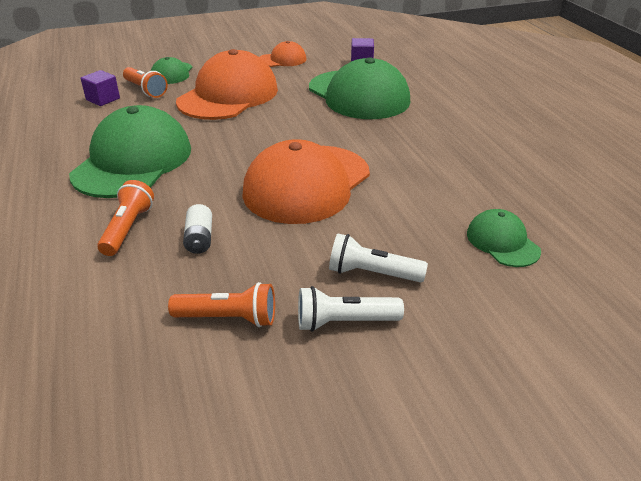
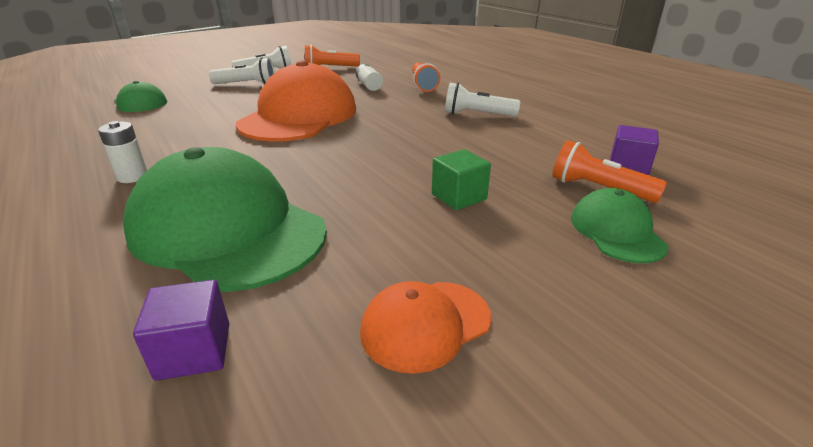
camera: 165 degrees right, 5 degrees down
green cap [69,105,191,198] -> white flashlight [445,83,520,116]
orange cap [176,49,278,120] -> green cube [432,149,491,210]
none -> white battery [98,121,147,183]

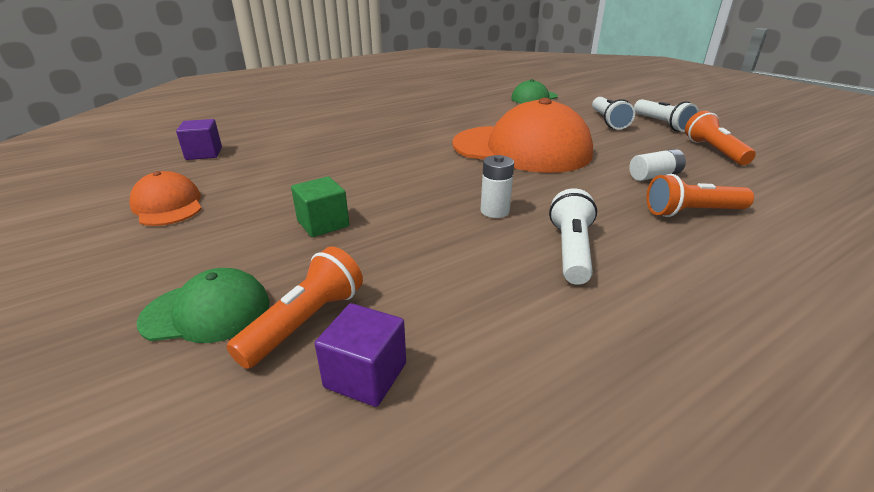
camera: 90 degrees right, 0 degrees up
white battery [98,121,147,183] -> white battery moved to [481,155,514,218]
green cap [123,147,327,292] -> none

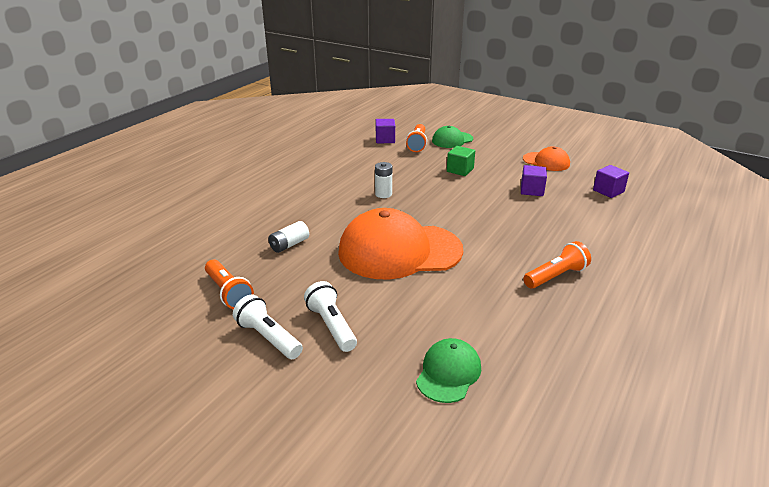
camera: 155 degrees right, 0 degrees up
white flashlight [549,188,597,285] -> none
orange flashlight [646,174,754,217] -> orange flashlight moved to [523,241,591,288]
none -> purple cube [521,165,547,196]

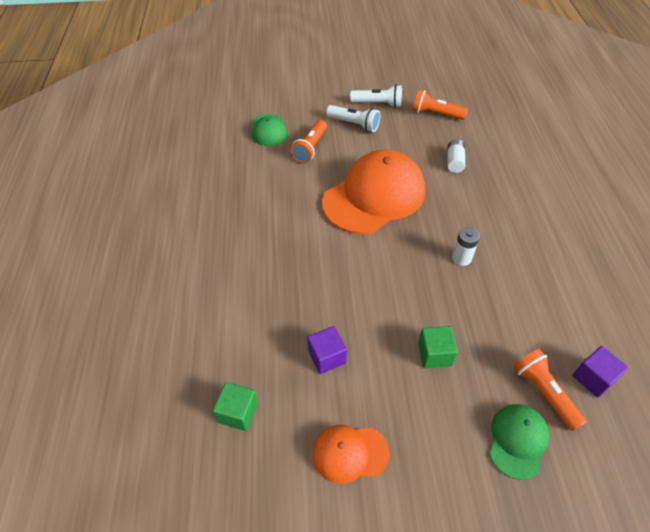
camera: 145 degrees right, 20 degrees up
orange flashlight [523,241,591,288] -> orange flashlight moved to [290,120,327,163]
purple cube [593,165,629,198] -> green cube [213,382,258,431]

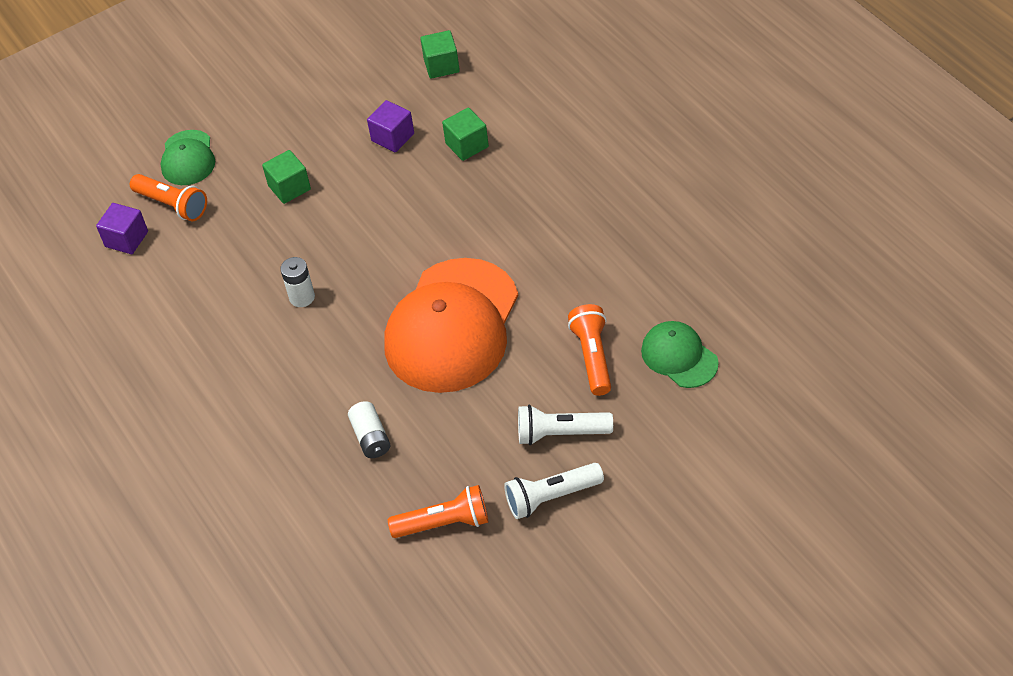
camera: 155 degrees right, 0 degrees up
orange cap [312,425,389,484] -> none
none -> green cube [442,108,489,161]

